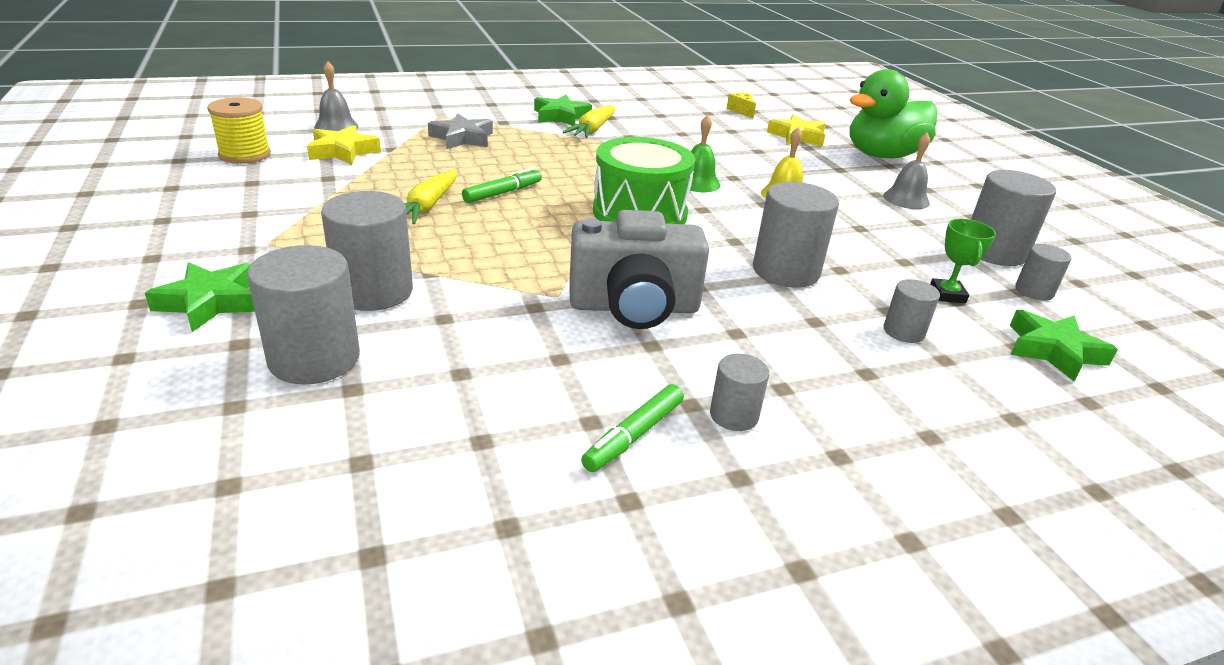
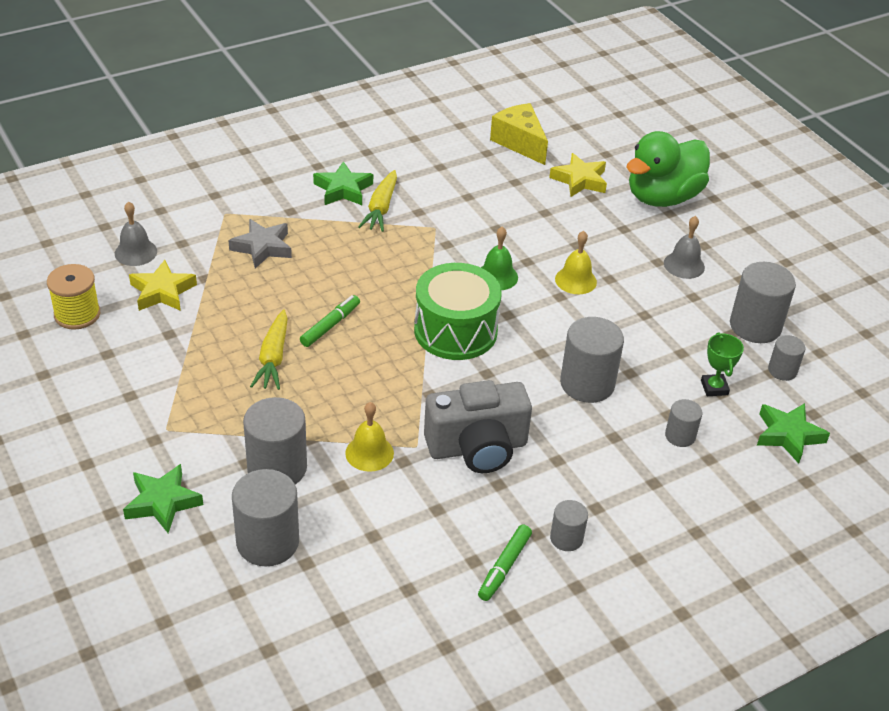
camera: 10 degrees left, 10 degrees up
yellow cheese [726,93,756,118] -> yellow cheese [490,103,548,165], size x1.86
none -> yellow bell [345,402,394,472]

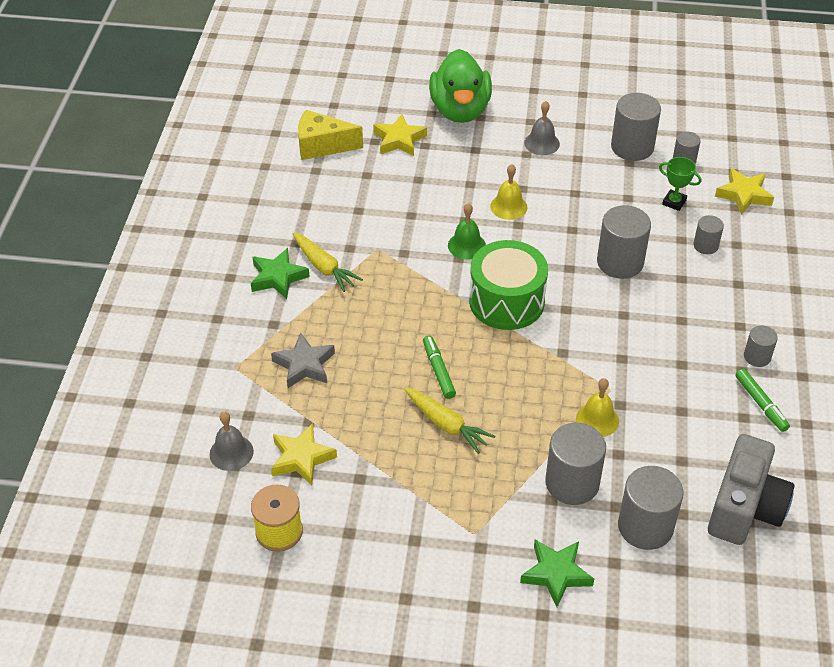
camera: 50 degrees left, 5 degrees up
grey camera [424,380,532,473] -> grey camera moved to [708,434,794,545]
green star [757,403,830,463] -> yellow star [715,168,774,215]

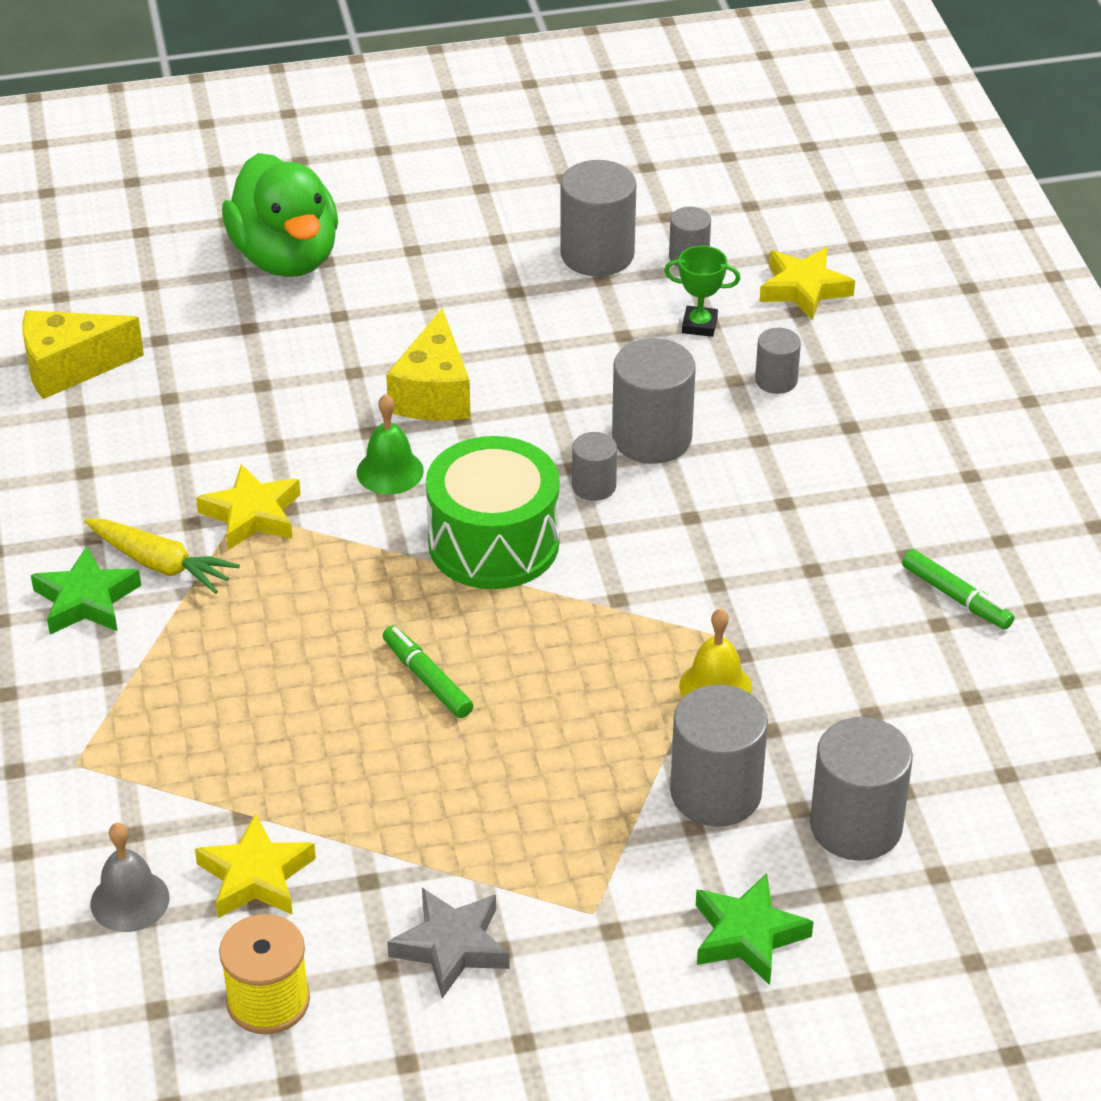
camera: 20 degrees left, 5 degrees down
grey star [271,332,335,388] -> grey star moved to [387,888,510,998]
yellow star [373,114,427,156] -> yellow star moved to [196,464,301,550]
yellow carrot [404,387,495,454] -> none
yellow bell [490,164,527,220] -> yellow cheese [386,308,471,421]
grey bell [524,101,560,155] -> none
grey camera [708,434,794,545] -> none
grey cylinder [744,325,778,367] -> grey cylinder moved to [572,432,617,501]

